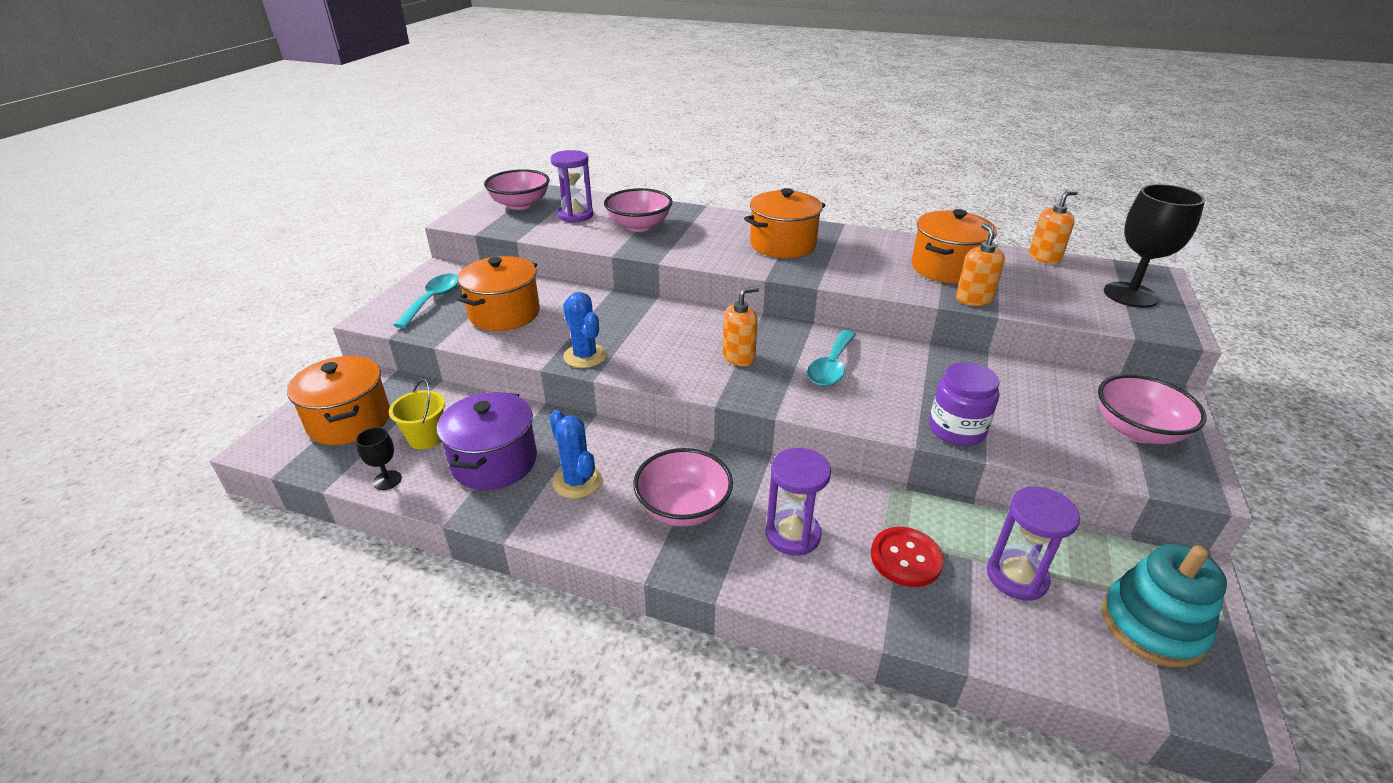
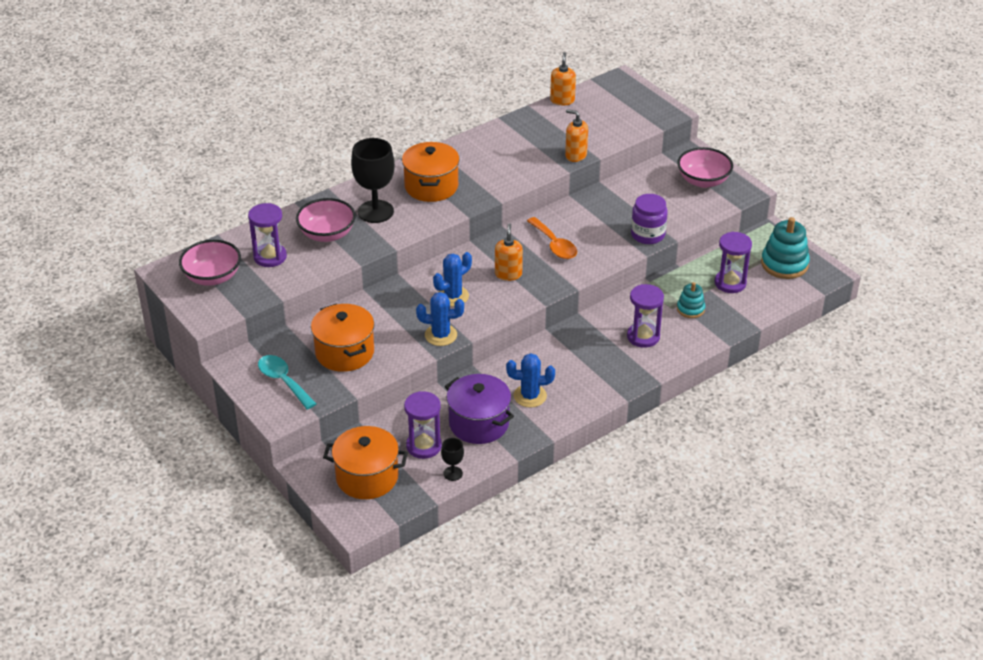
camera: 55 degrees left, 5 degrees up
yellow bucket [389,379,445,449] -> purple hourglass [404,391,442,459]
pink bowl [633,448,733,527] -> none
turquoise spoon [807,330,856,386] -> orange spoon [527,217,577,259]
red button [871,527,944,587] -> turquoise stacking toy [677,282,705,318]
orange pot [912,209,997,284] -> none
black goblet [1104,184,1205,308] -> black goblet moved to [351,138,395,223]
none -> blue cactus [433,252,472,306]

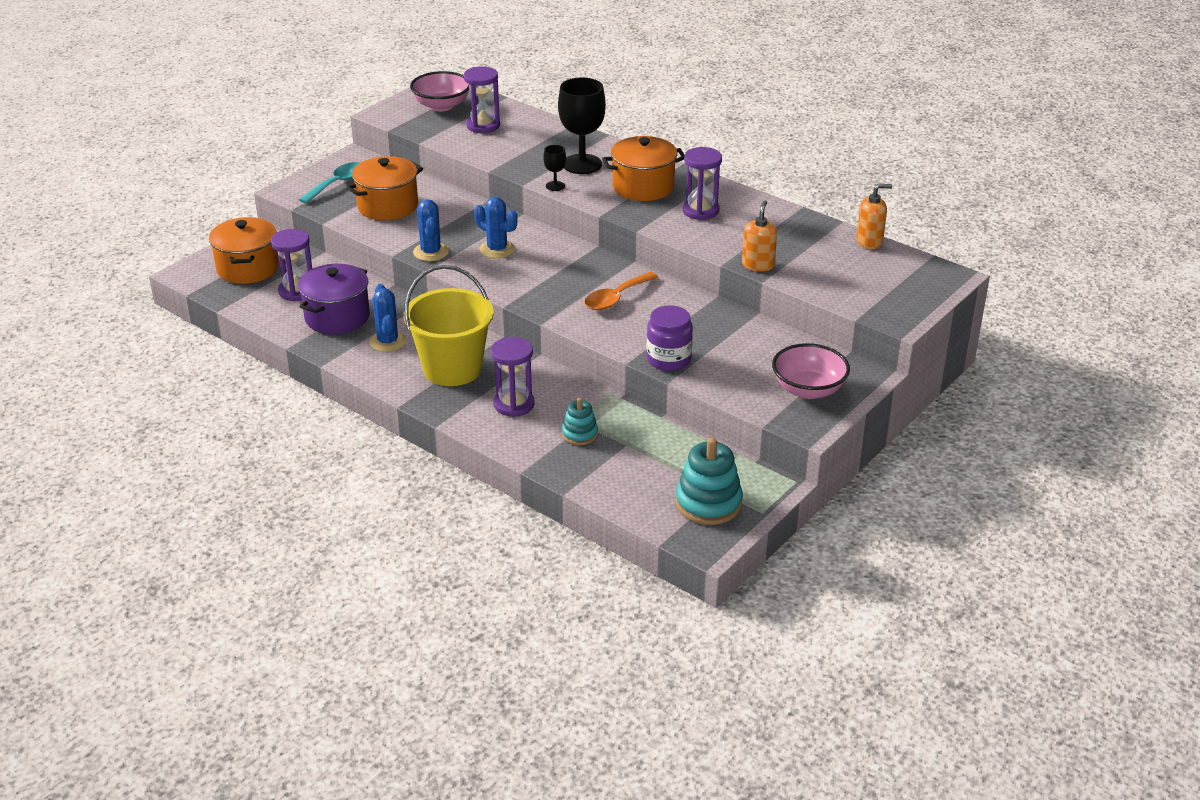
camera: 75 degrees right, 5 degrees down
pink bowl [296,198,356,242] -> none
black goblet [441,438,464,481] -> black goblet moved to [543,145,566,191]
orange soap dispenser [495,223,523,281] -> none
purple hourglass [715,232,752,293] -> purple hourglass moved to [682,147,722,220]
none -> yellow bucket [404,265,494,386]

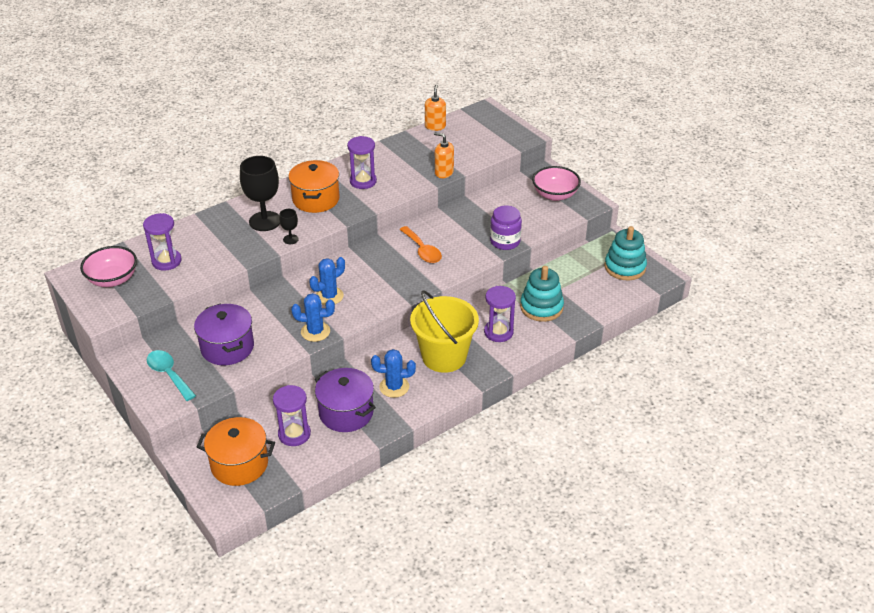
camera: 75 degrees left, 5 degrees up
orange pot [347,156,423,220] -> purple pot [194,303,254,365]
turquoise stacking toy [562,398,598,445] -> turquoise stacking toy [520,266,564,322], size x1.73

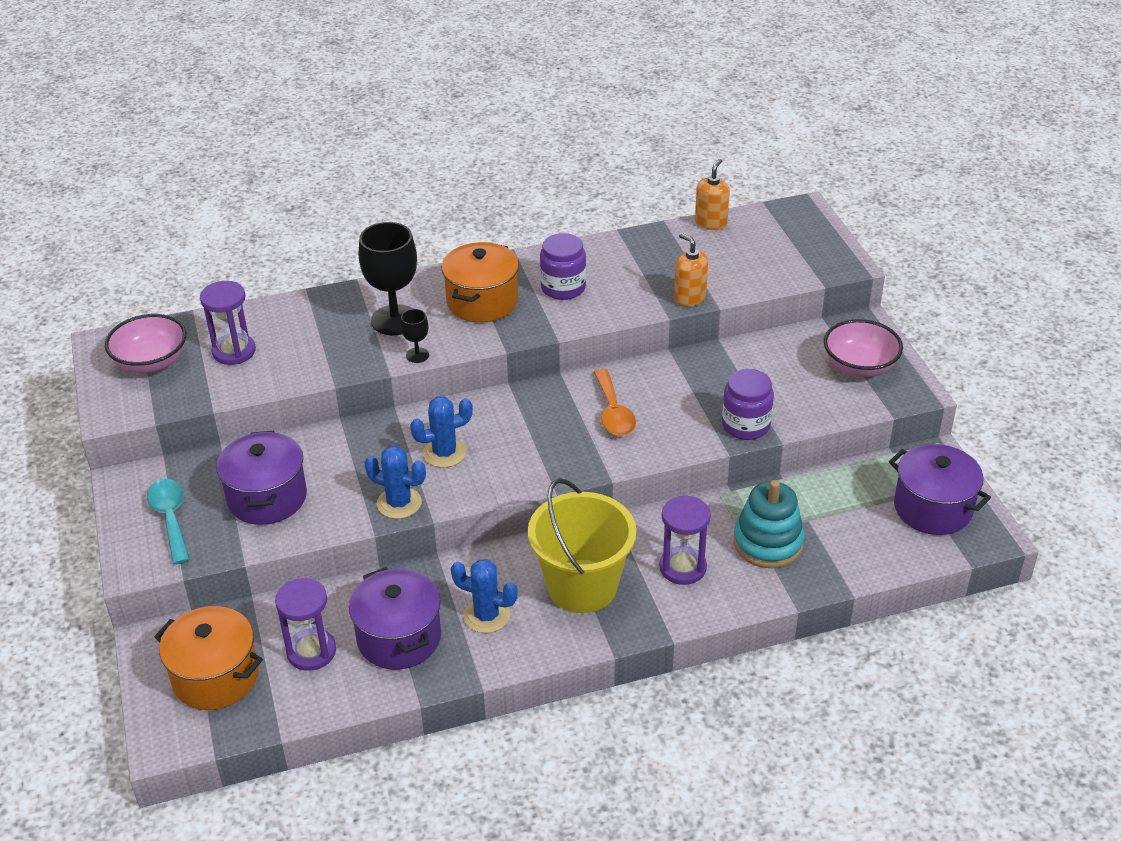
camera: 20 degrees right, 0 degrees up
purple hourglass [347,136,377,189] -> purple jar [540,233,586,300]
turquoise stacking toy [604,226,647,281] -> purple pot [889,444,991,535]

